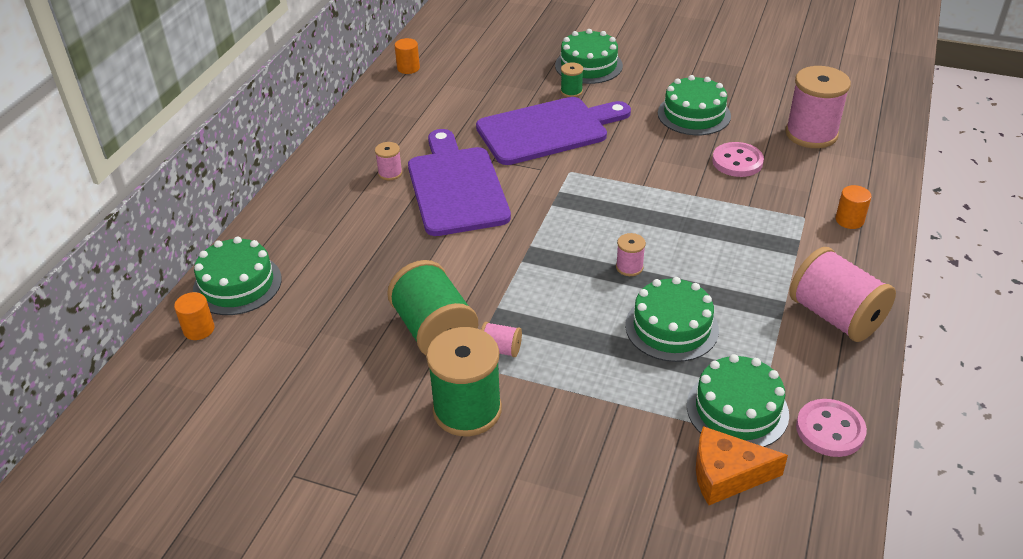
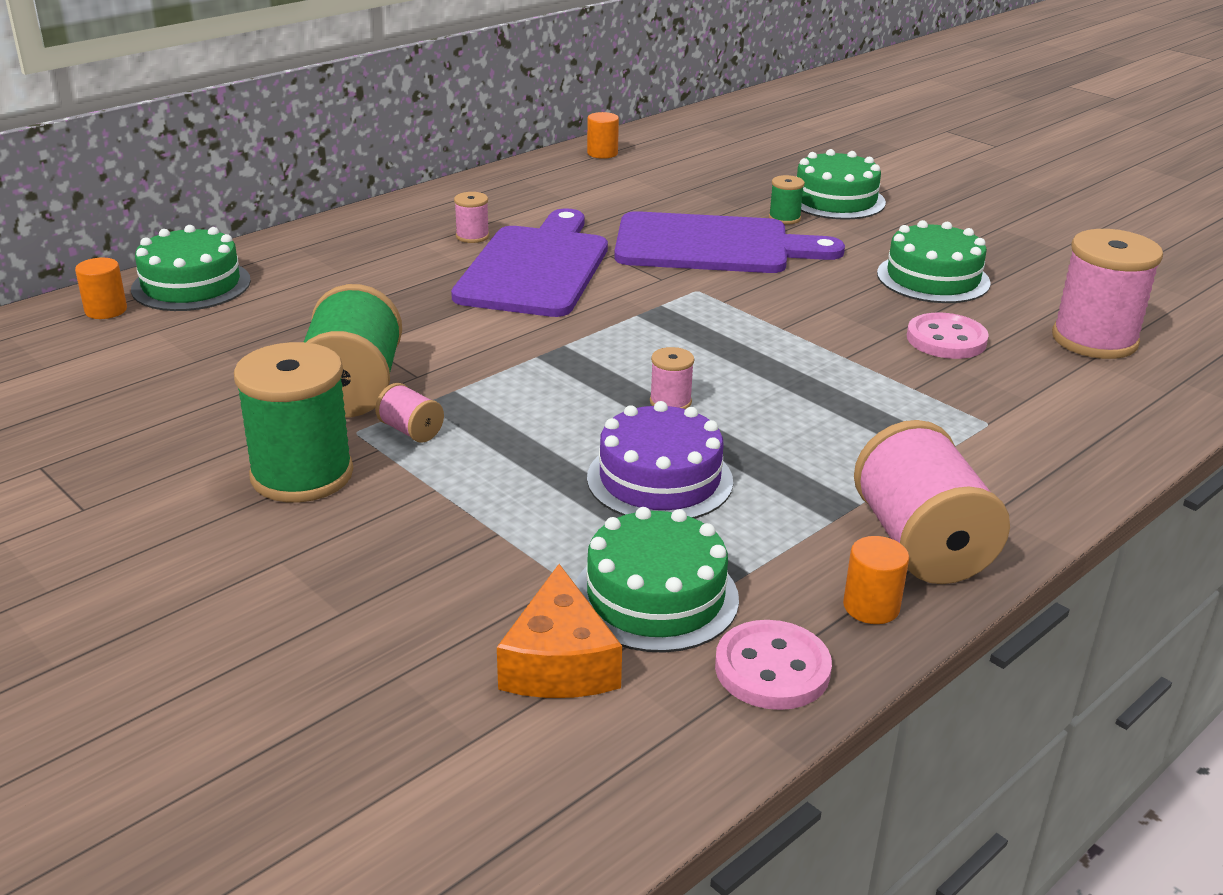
camera: 25 degrees right, 10 degrees down
green cake [625,277,719,362] -> purple cake [587,401,733,519]
orange cheese [696,426,788,505] -> orange cheese turned 120 degrees counterclockwise [497,564,622,698]
orange cylinder [836,185,871,229] -> orange cylinder moved to [843,536,909,624]

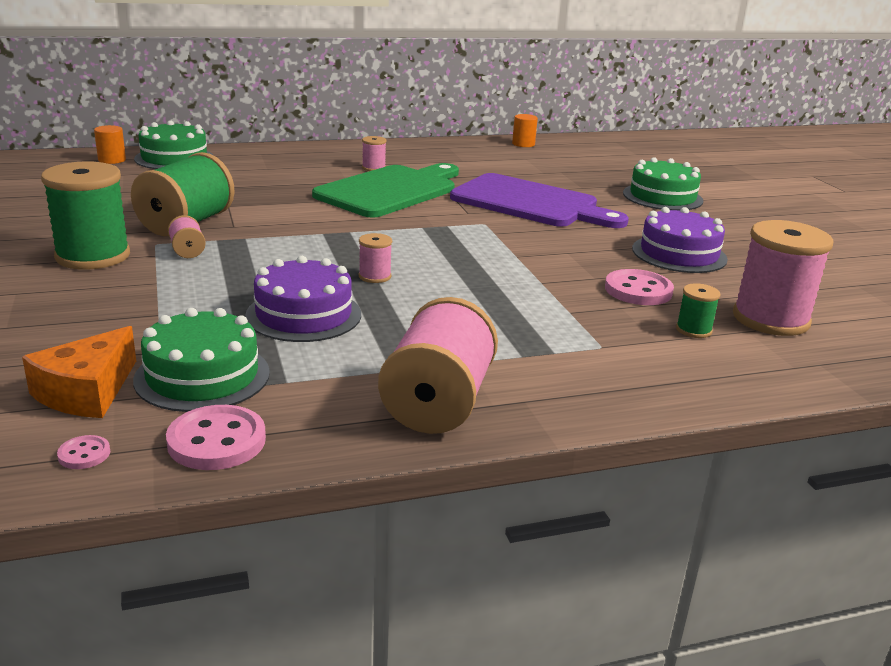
camera: 25 degrees right, 5 degrees down
purple cutting board [451,208,608,317] -> green cutting board [312,163,459,218]
green spool [769,175,805,225] -> green spool moved to [676,283,720,338]
orange cylinder [843,536,909,624] -> none
green cake [877,220,991,303] -> purple cake [632,207,728,273]
none -> pink button [57,435,110,469]

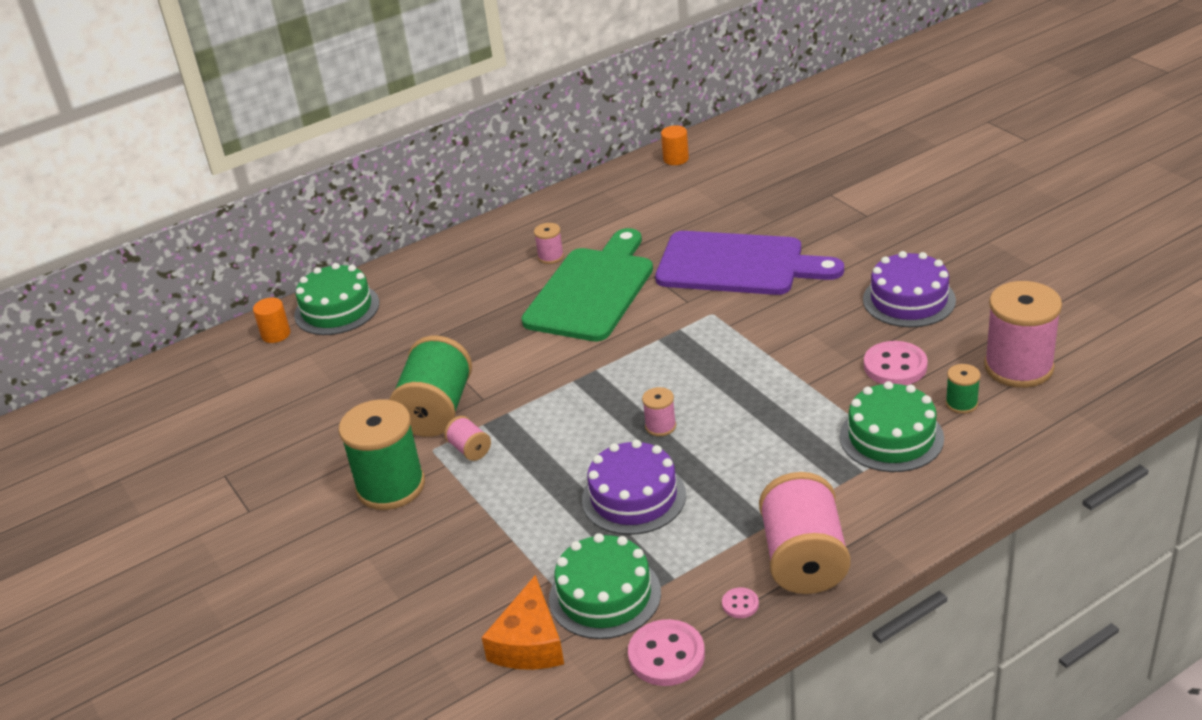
camera: 10 degrees left, 10 degrees up
pink button [57,435,110,469] -> pink button moved to [722,587,759,618]
green cake [623,157,703,210] -> green cake moved to [840,381,944,472]

